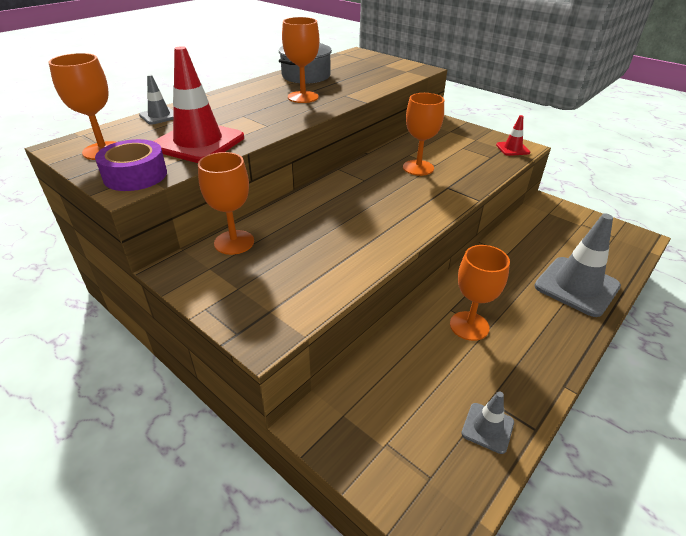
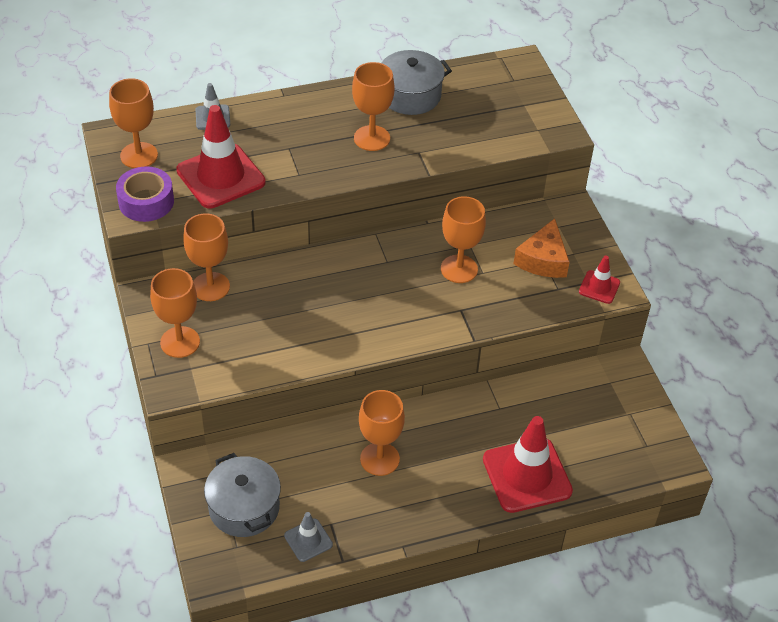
camera: 30 degrees right, 10 degrees up
grey traffic cone [534,214,621,317] -> red traffic cone [483,416,573,513]
none -> orange goblet [150,268,200,358]
none -> grey pot [204,453,281,537]
none -> orange cheese [514,218,570,278]

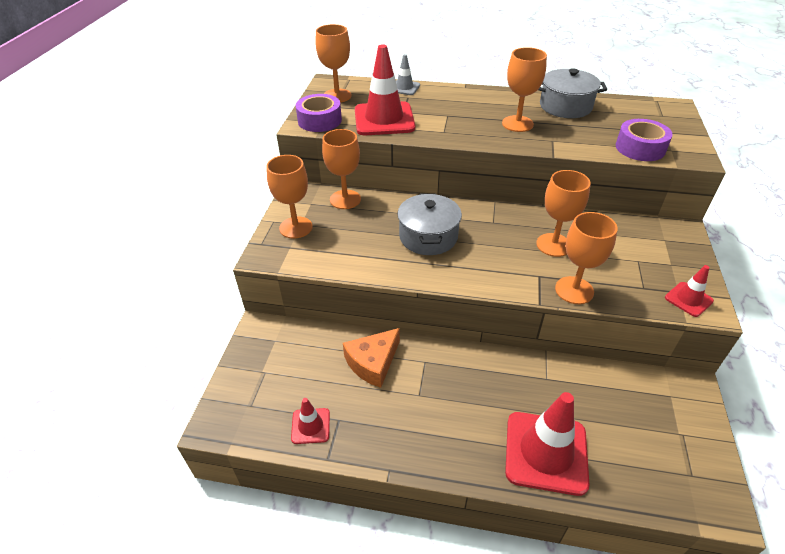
camera: 30 degrees right, 5 degrees down
grey pot [204,453,281,537] -> grey pot moved to [397,193,462,255]
grey traffic cone [284,512,333,562] -> red traffic cone [291,398,330,444]
orange goblet [359,390,405,476] -> orange goblet moved to [555,212,618,304]
orange cheese [514,218,570,278] -> orange cheese moved to [343,328,400,388]
none -> purple tape [616,119,673,161]

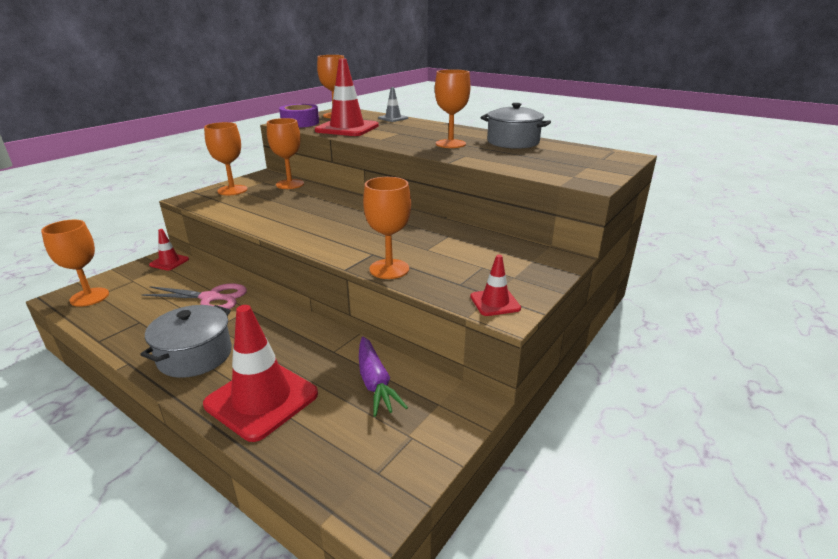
camera: 25 degrees right, 15 degrees down
red traffic cone [291,398,330,444] -> red traffic cone moved to [149,229,189,271]
orange cheese [343,328,400,388] -> pink scissors [141,283,247,309]
grey pot [397,193,462,255] -> grey pot moved to [140,305,232,378]
orange goblet [536,170,591,257] -> orange goblet moved to [41,220,109,307]
purple tape [616,119,673,161] -> none
none -> purple carrot [359,337,408,417]

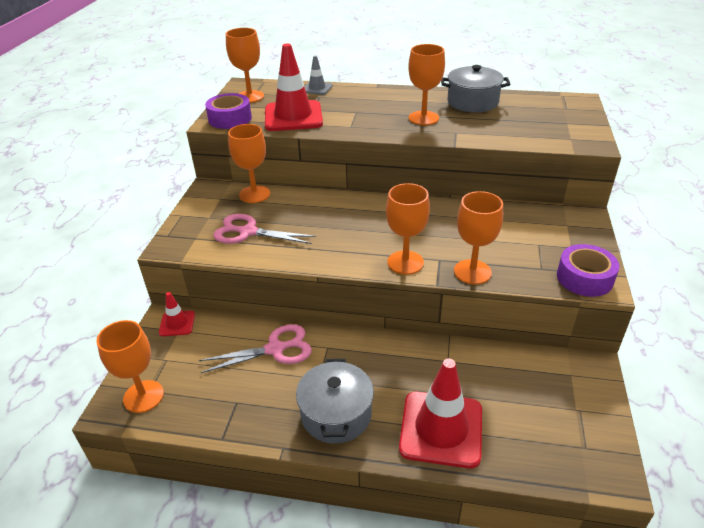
camera: 25 degrees left, 10 degrees up
orange goblet [204,122,247,195] -> orange goblet moved to [386,183,430,275]
purple carrot [359,337,408,417] -> none
red traffic cone [470,255,521,316] -> purple tape [557,244,620,297]
none -> pink scissors [213,214,316,244]

